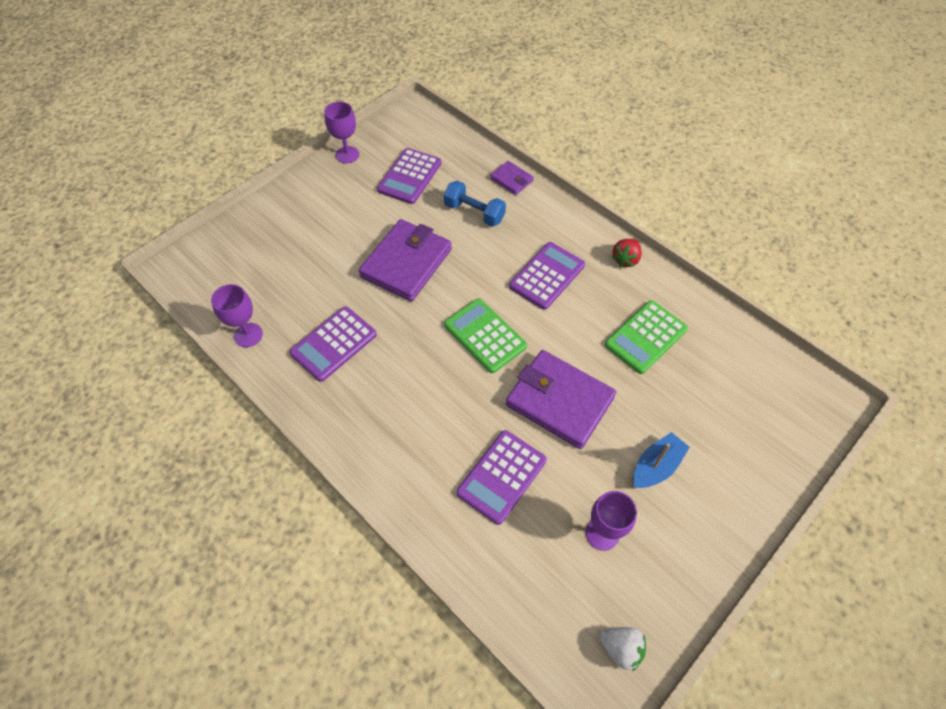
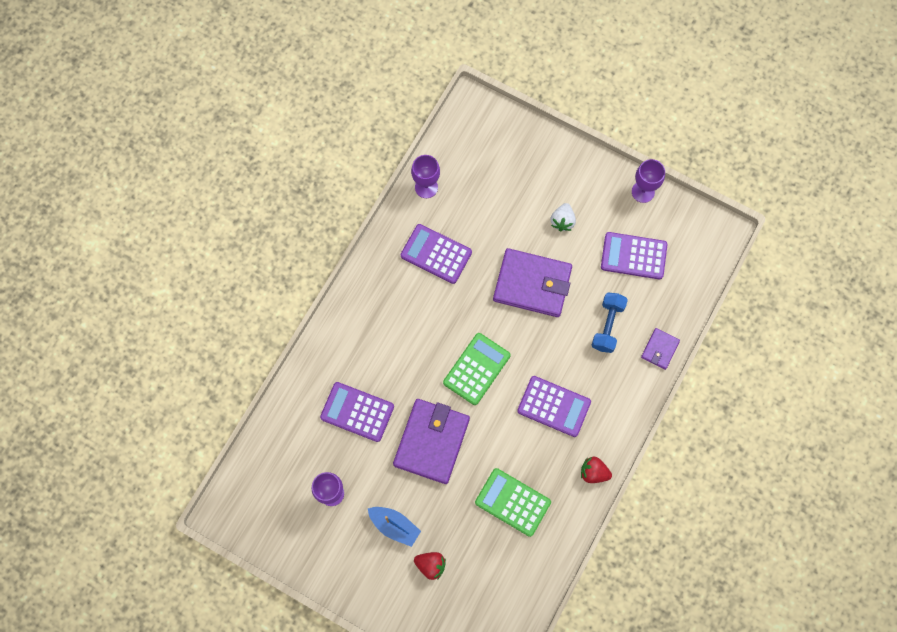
camera: 75 degrees right, 15 degrees up
white strawberry [599,627,646,671] -> white strawberry moved to [551,203,576,232]
none -> red strawberry [414,552,446,580]

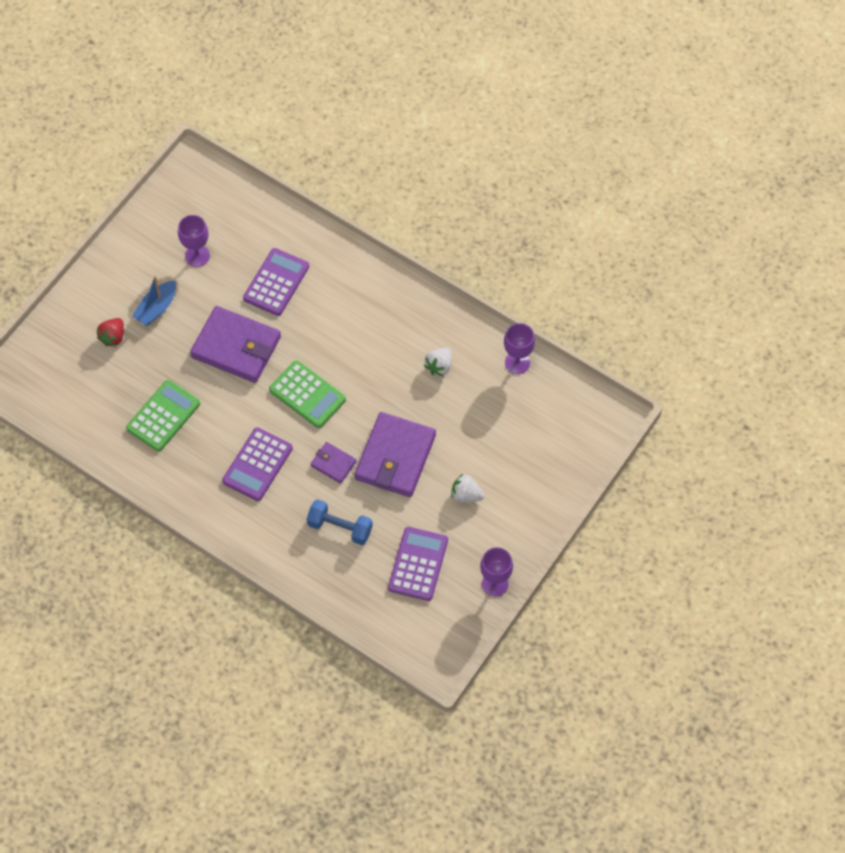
camera: 95 degrees right, 10 degrees down
purple calculator [400,224,472,284] -> white strawberry [424,348,452,376]
red strawberry [581,457,612,483] -> none
purple wallet [641,328,680,370] -> purple wallet moved to [311,442,357,484]

